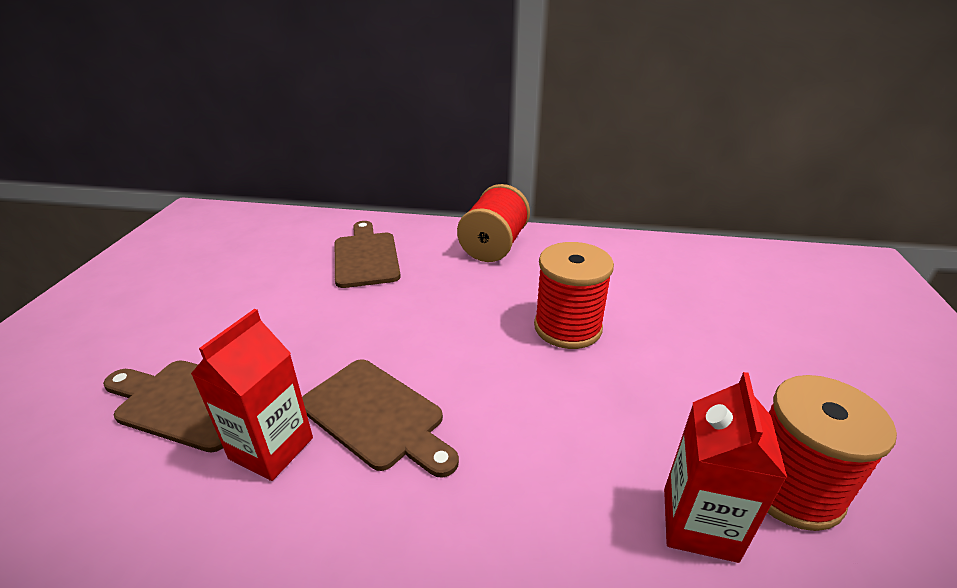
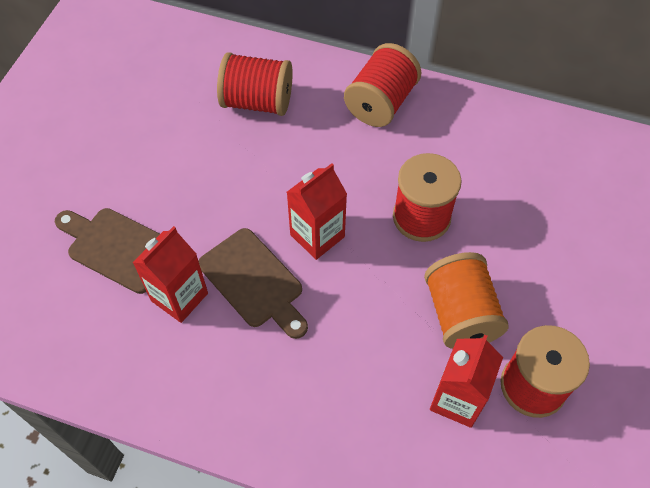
camera: 10 degrees right, 25 degrees up
brown cutting board [335,221,401,288] -> red spool [217,52,293,116]
none -> red carton [287,163,347,260]
none -> orange spool [424,252,509,349]

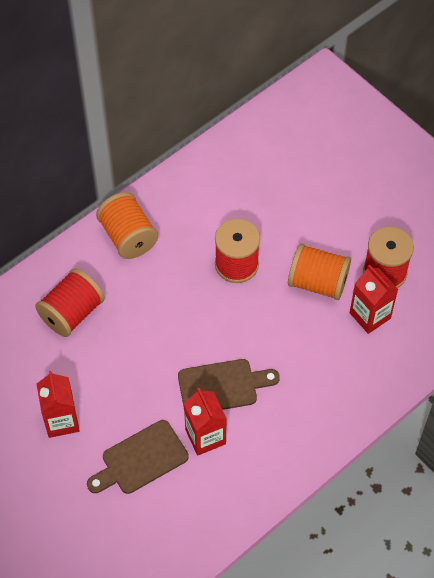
camera: 60 degrees left, 0 degrees up
red carton [287,163,347,260] -> red carton moved to [37,371,80,438]
red spool [344,43,421,127] -> orange spool [96,192,158,259]

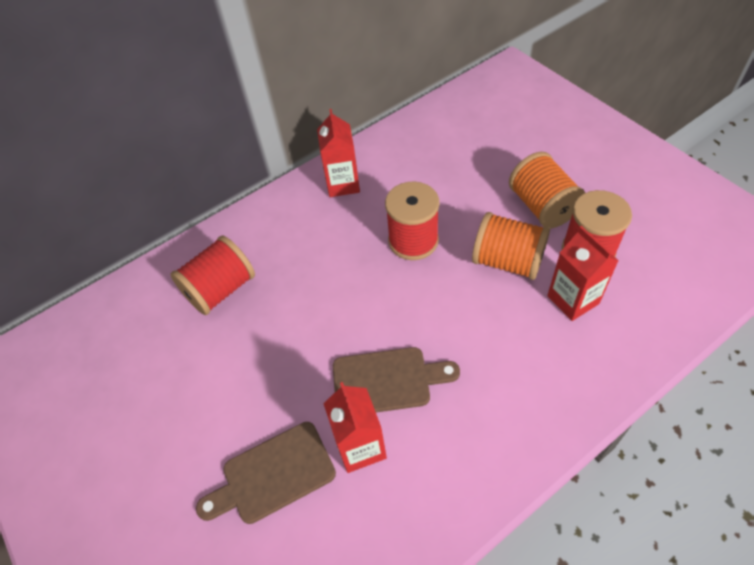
camera: 10 degrees right, 5 degrees down
red carton [37,371,80,438] -> red carton moved to [317,109,360,197]
orange spool [96,192,158,259] -> orange spool moved to [509,152,585,228]

